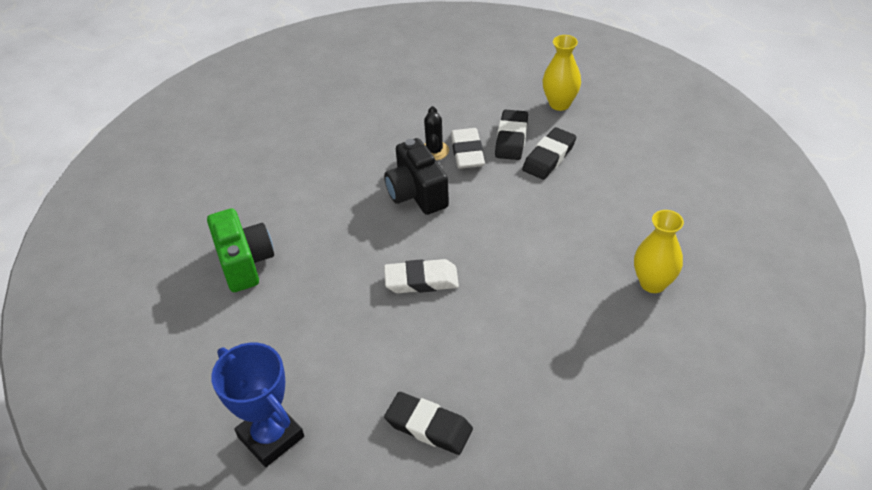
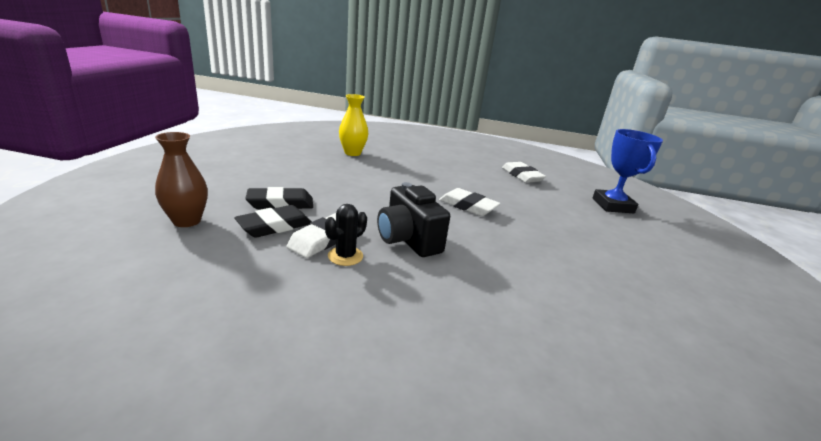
camera: 145 degrees left, 20 degrees down
green camera [207,208,274,292] -> none
black camera [384,138,449,215] -> black camera turned 135 degrees clockwise [377,182,450,257]
black eraser [384,392,473,455] -> white eraser [502,162,546,183]
yellow vase [543,35,581,111] -> brown vase [155,132,208,227]

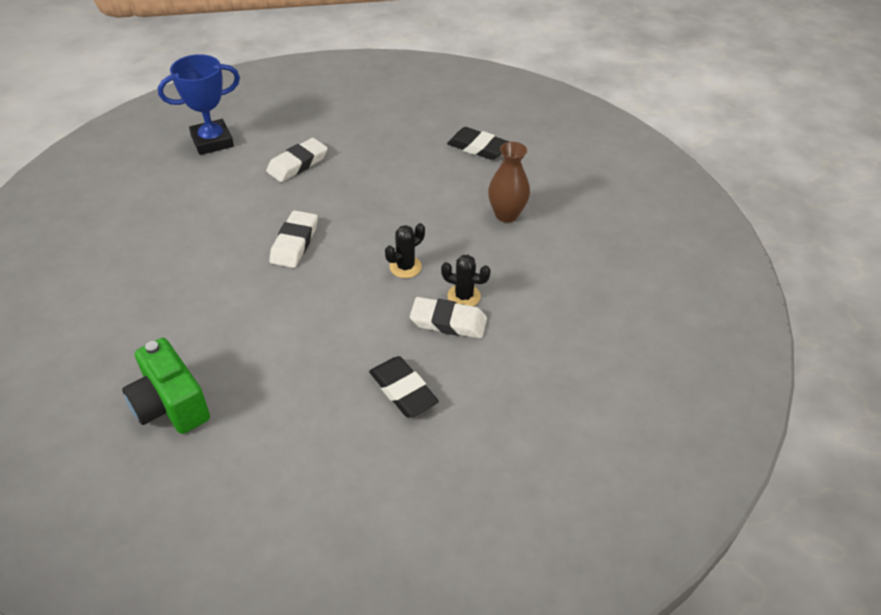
camera: 110 degrees left, 20 degrees up
brown vase [155,132,208,227] -> brown vase moved to [488,142,530,222]
black eraser [234,205,312,238] -> black eraser moved to [447,127,509,160]
yellow vase [339,94,368,156] -> green camera [122,338,210,434]
black camera [377,182,450,257] -> black cactus [385,223,425,278]
white eraser [502,162,546,183] -> white eraser moved to [266,138,328,182]

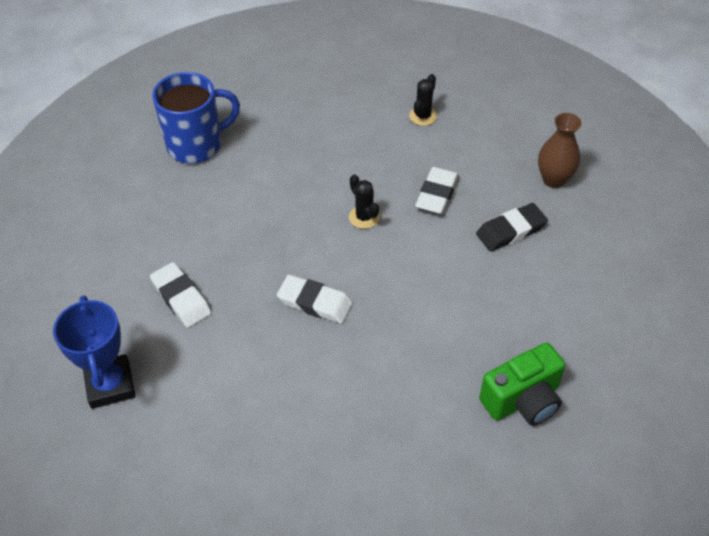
camera: 80 degrees left, 5 degrees up
black cactus [441,255,491,306] -> black cactus moved to [409,74,437,126]
black eraser [447,127,509,160] -> blue mug [152,72,240,164]
brown vase [488,142,530,222] -> brown vase moved to [538,113,582,188]

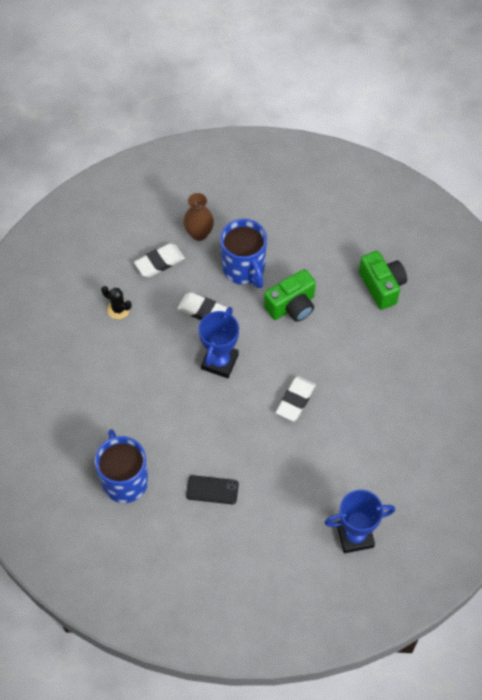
camera: 85 degrees left, 10 degrees up
white eraser [150,262,211,328] -> white eraser moved to [134,243,185,277]
black cactus [349,174,380,229] -> blue trophy [199,307,239,378]
black eraser [476,203,548,251] -> blue mug [220,219,267,288]
none -> black phone [186,475,239,504]
none -> green camera [264,269,316,322]

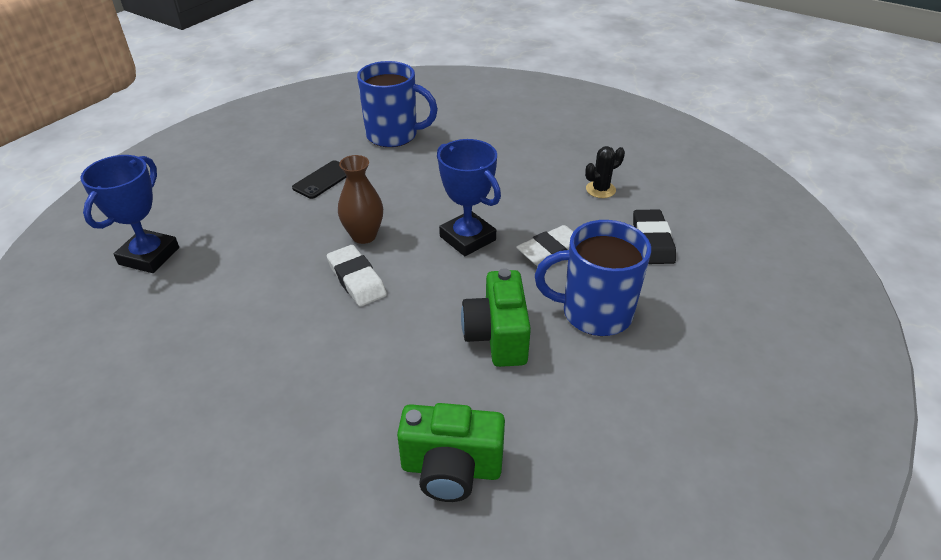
camera: 120 degrees right, 20 degrees down
white eraser [134,243,185,277] -> black eraser [633,209,676,264]
brown vase [183,193,214,241] -> brown vase moved to [338,155,383,244]

